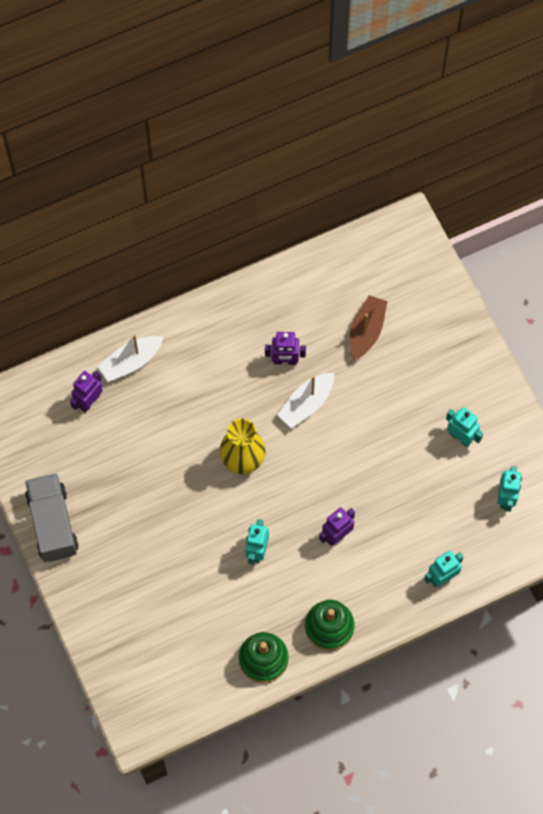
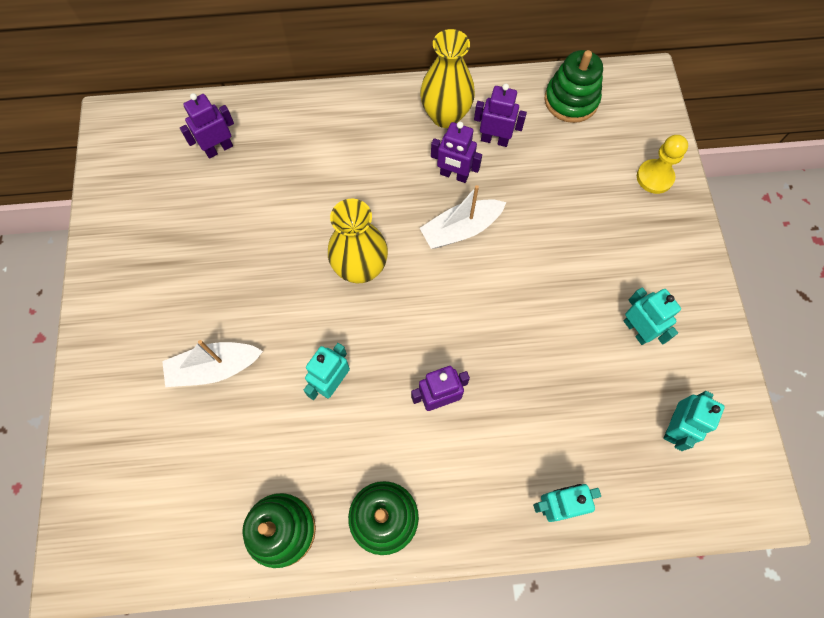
camera: 20 degrees right, 0 degrees up
grey truck [25,473,78,562] -> none
white boat [97,334,163,382] -> white boat moved to [162,340,263,387]
brown boat [350,295,388,360] -> none
none -> yellow vase [420,29,475,128]
none -> purple robot [474,84,527,147]
none -> green stacking toy [544,50,603,123]
none -> yellow pawn [637,135,688,194]

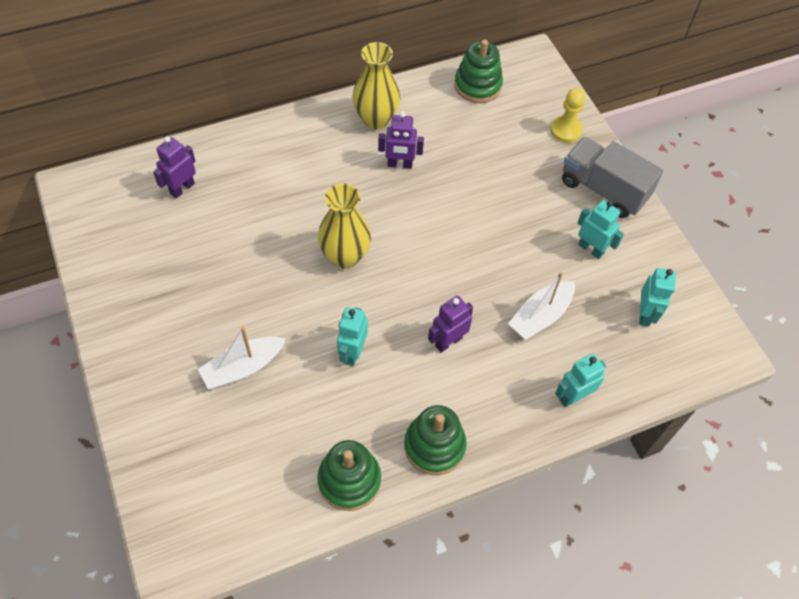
camera: 20 degrees left, 10 degrees down
white boat [420,185,506,249] -> white boat moved to [508,272,575,340]
purple robot [474,84,527,147] -> none
none -> grey truck [562,137,663,218]

